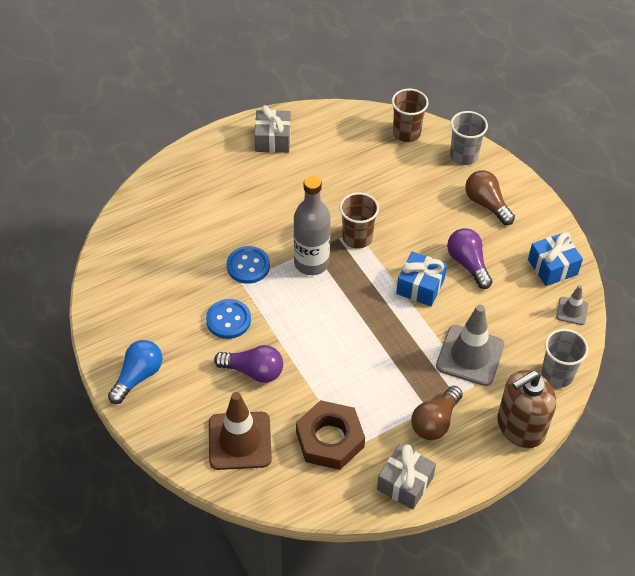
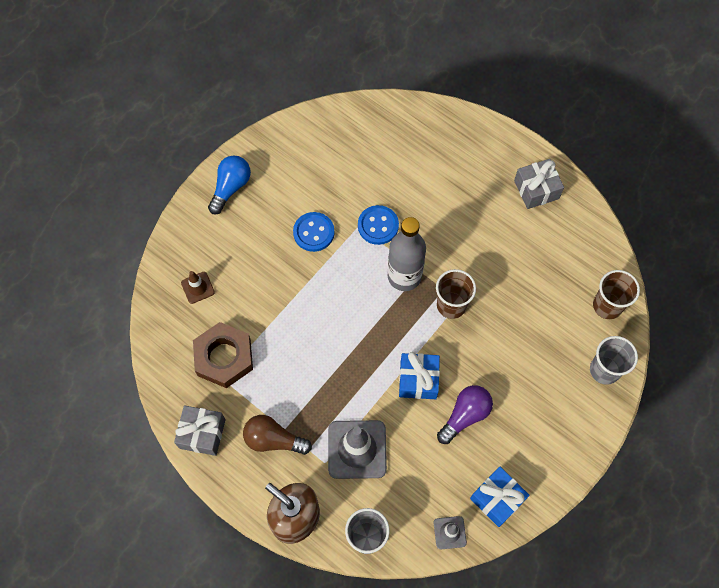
camera: 70 degrees right, 15 degrees up
blue light bulb [108,340,162,404] -> blue light bulb turned 75 degrees counterclockwise [208,155,251,214]
brown traffic cone [209,392,272,470] -> brown traffic cone [181,271,215,304], size x0.51
purple light bulb [214,345,283,383] -> none
brown light bulb [465,170,515,225] -> none

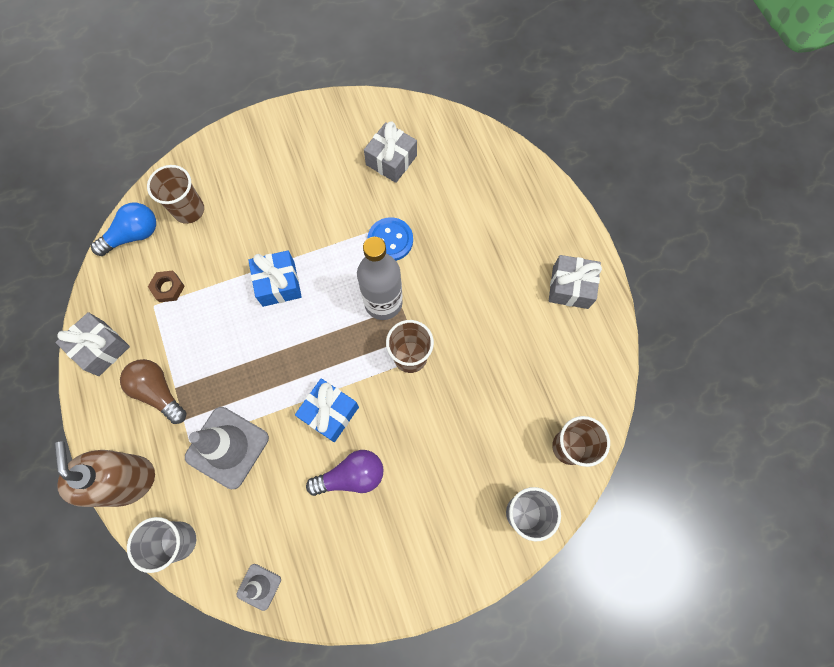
camera: 30 degrees right, 5 degrees up
brown traffic cone [181,271,215,304] -> brown cup [147,165,204,224]
brown nut [193,322,253,388] -> brown nut [148,270,185,302], size x0.48
blue light bulb [208,155,251,214] -> blue light bulb moved to [91,203,156,256]
blue button [293,212,335,252] -> none
blue gift [470,467,530,527] -> blue gift moved to [248,250,302,307]
none -> grey gift [364,121,417,183]

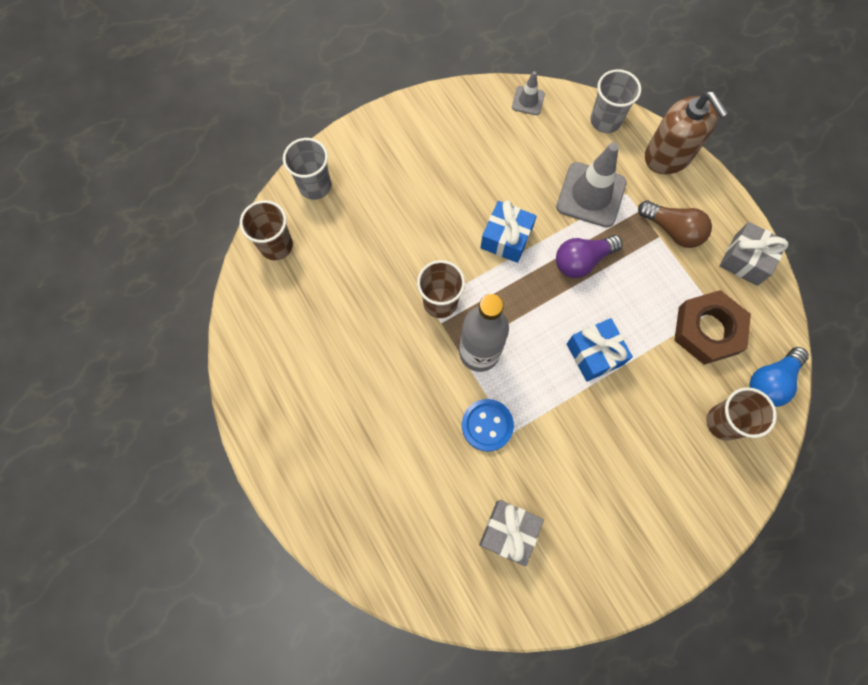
camera: 170 degrees right, 0 degrees up
brown nut [148,270,185,302] -> brown nut [674,290,751,365], size x2.07
purple light bulb [306,450,383,496] -> purple light bulb moved to [556,235,623,278]
grey gift [549,255,602,309] -> none

